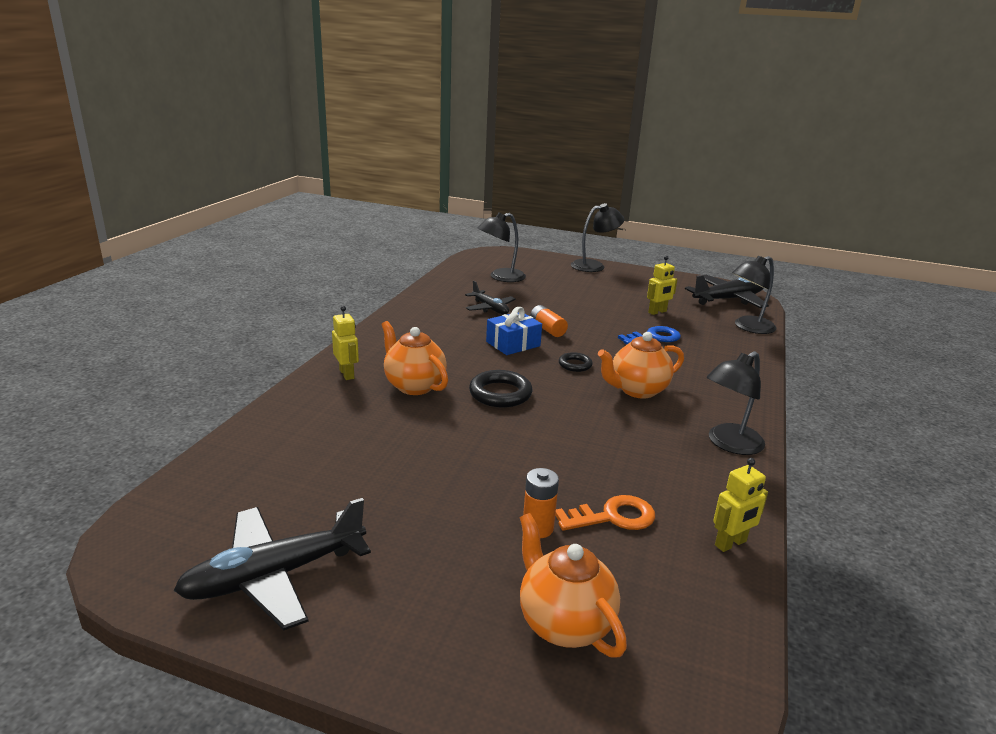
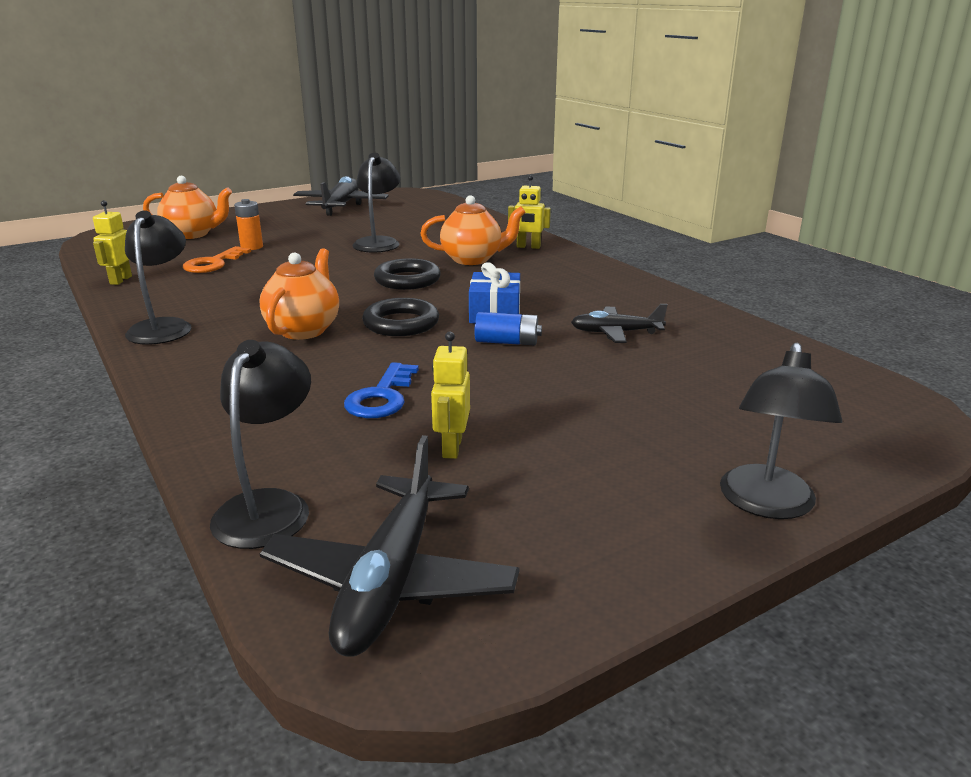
camera: 130 degrees right, 0 degrees up
black lamp [478,212,526,282] -> black lamp moved to [352,153,400,253]
orange battery [530,305,568,337] -> blue battery [475,312,542,345]
black ring [559,352,593,372] -> black ring [362,298,439,336], size x1.71

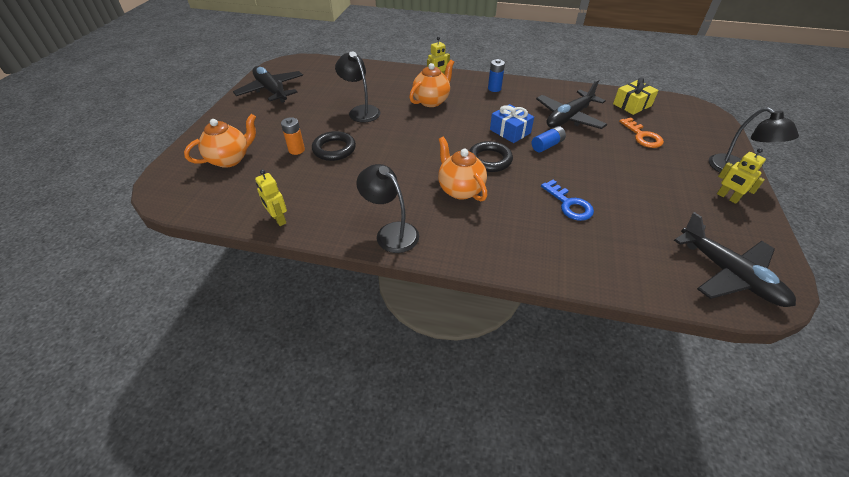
camera: 45 degrees left, 20 degrees up
orange key [183,246,251,273] -> orange key moved to [619,117,664,148]
black lamp [210,340,311,549] -> none
black ring [374,258,441,290] -> black ring moved to [312,131,356,161]
yellow robot [431,332,470,459] -> yellow robot moved to [717,148,766,204]
black plane [571,304,668,343] -> black plane [536,79,607,129], size x1.67
none -> blue battery [488,59,505,92]
none -> yellow gift [613,77,659,115]

